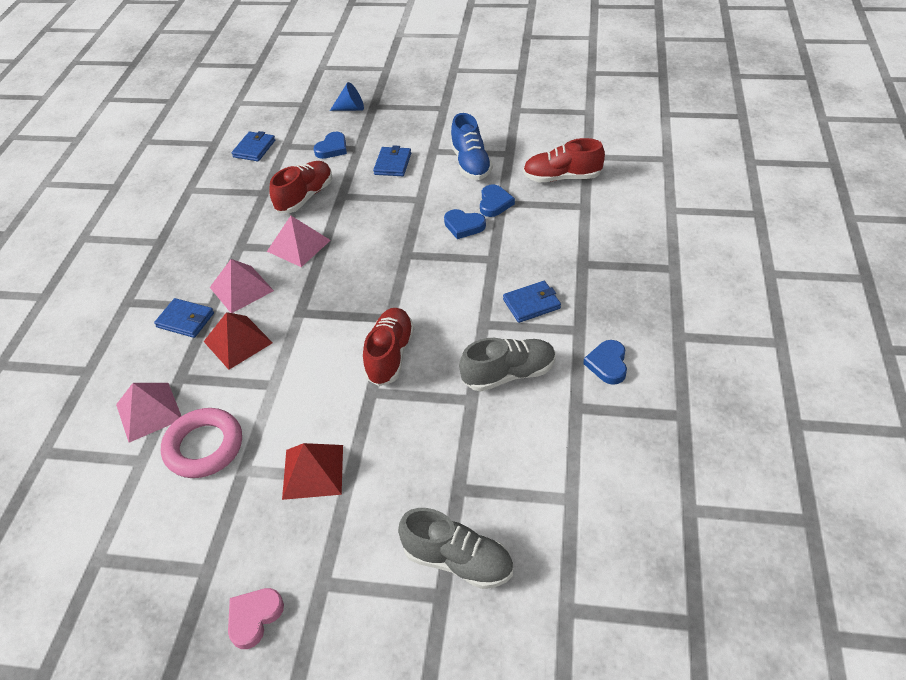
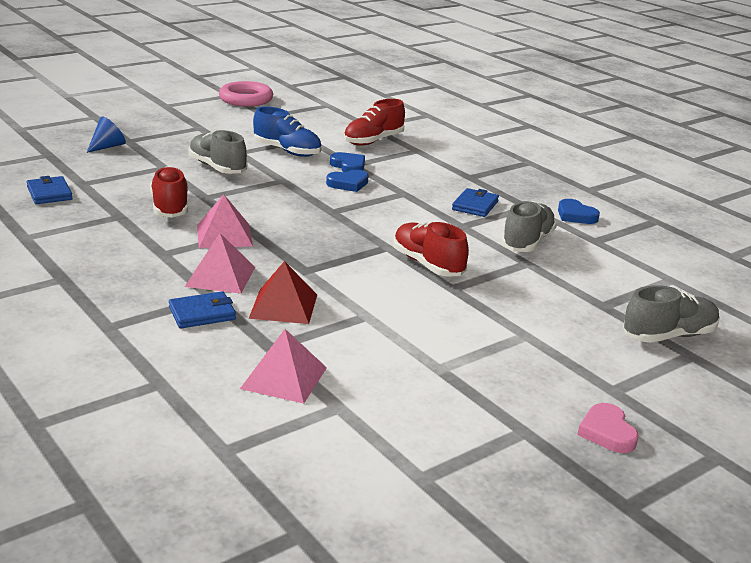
camera: 50 degrees left, 20 degrees down
pink ring [161,408,242,478] -> pink ring moved to [219,81,273,106]
red pyramid [282,443,343,500] -> none
blue heart [314,132,347,159] -> none
blue wallet [373,145,411,176] -> grey shoe [188,130,247,174]

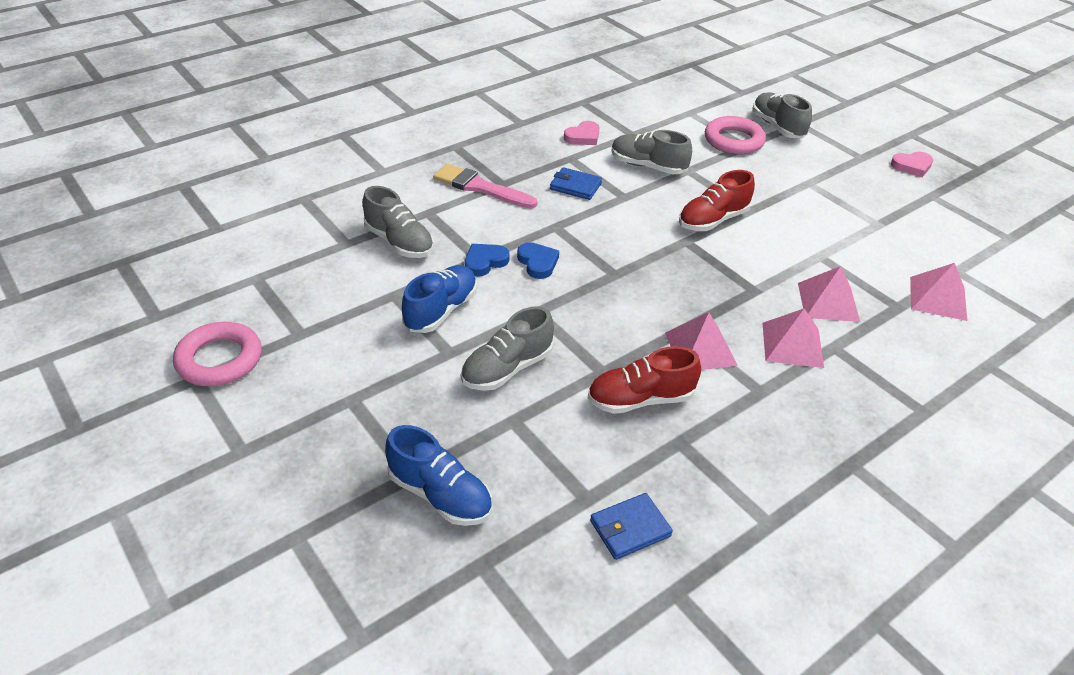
camera: 90 degrees left, 15 degrees up
blue cone [87,116,126,153] -> blue shoe [385,425,492,526]
blue wallet [169,291,236,329] -> none
red pyramid [249,261,317,324] -> pink pyramid [798,266,860,322]
red shoe [344,99,405,146] -> grey shoe [363,186,434,258]
blue heart [558,199,600,224] -> pink heart [564,121,600,145]
none -> pink brush [433,164,537,209]
none -> pink ring [705,116,766,155]

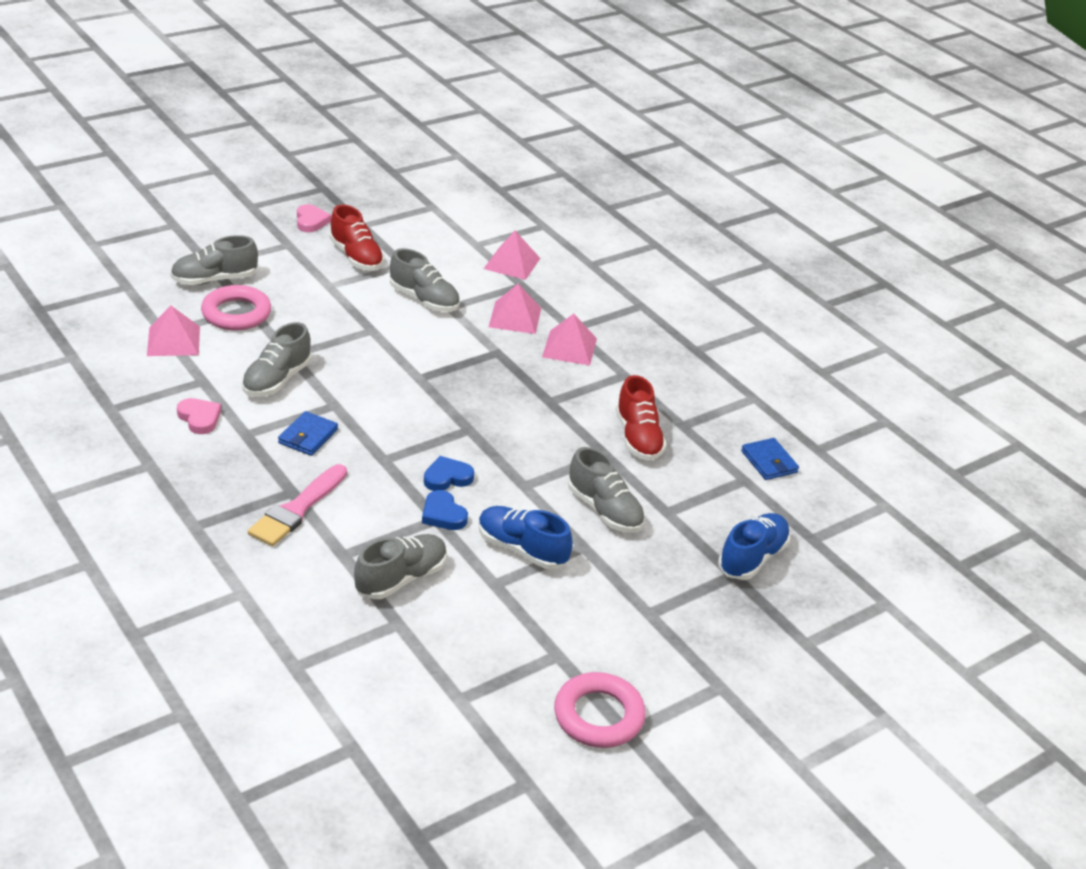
camera: 90 degrees left, 5 degrees down
pink pyramid [665,312,738,370] -> pink pyramid moved to [147,306,200,356]
red shoe [679,170,755,231] -> red shoe moved to [329,204,385,270]
none -> grey shoe [390,248,460,312]

